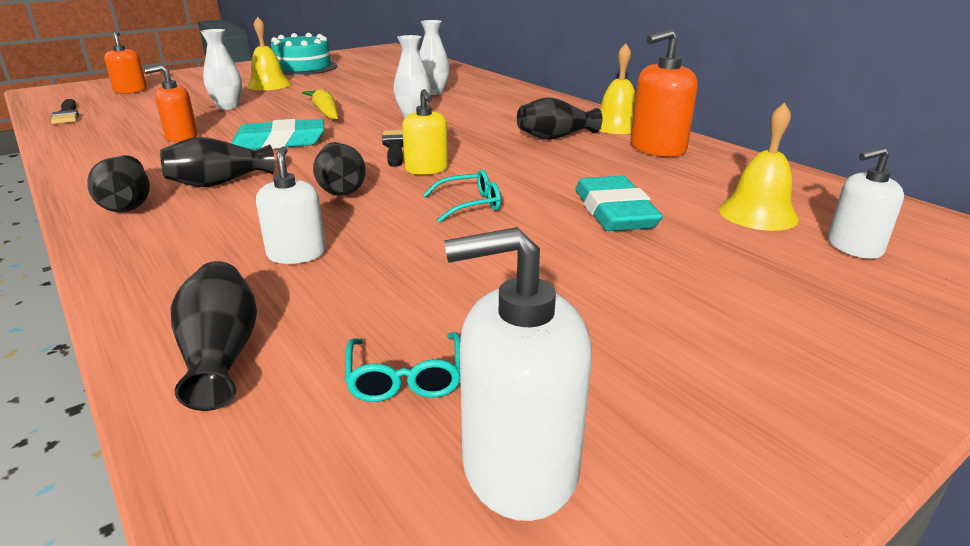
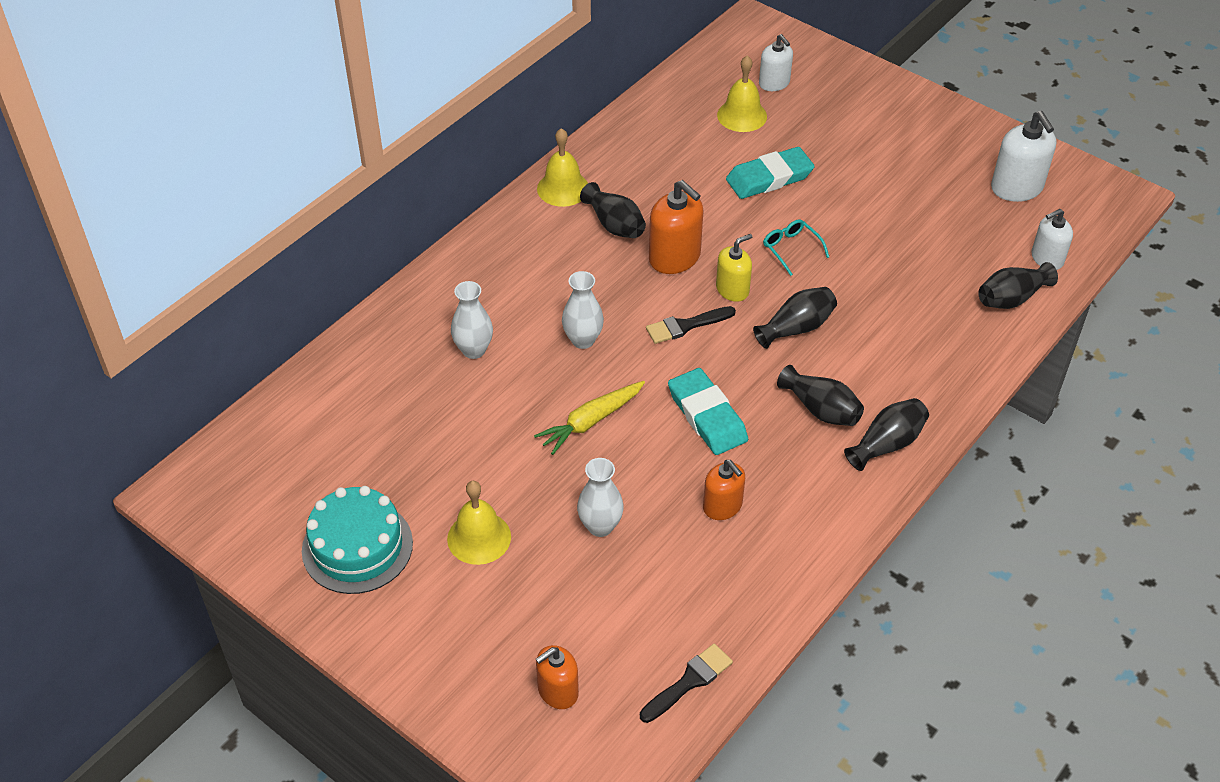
camera: 105 degrees left, 20 degrees up
white soap dispenser [256,147,326,264] -> white soap dispenser moved to [1031,209,1073,270]
turquoise glasses [345,332,460,402] -> none
orange soap dispenser [631,29,698,157] -> orange soap dispenser moved to [649,180,703,274]

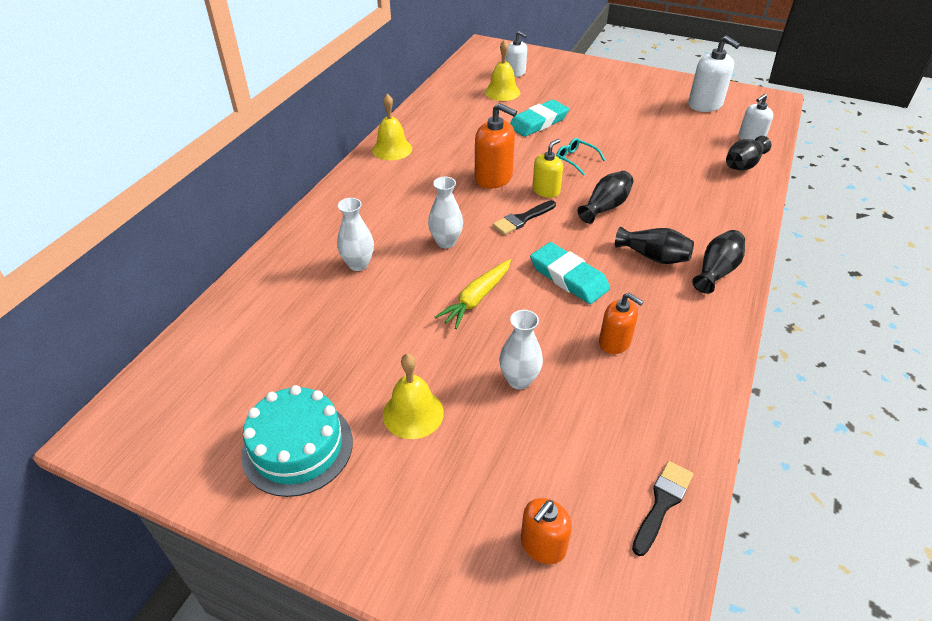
camera: 15 degrees left, 5 degrees down
black vase [580,182,646,238] -> none

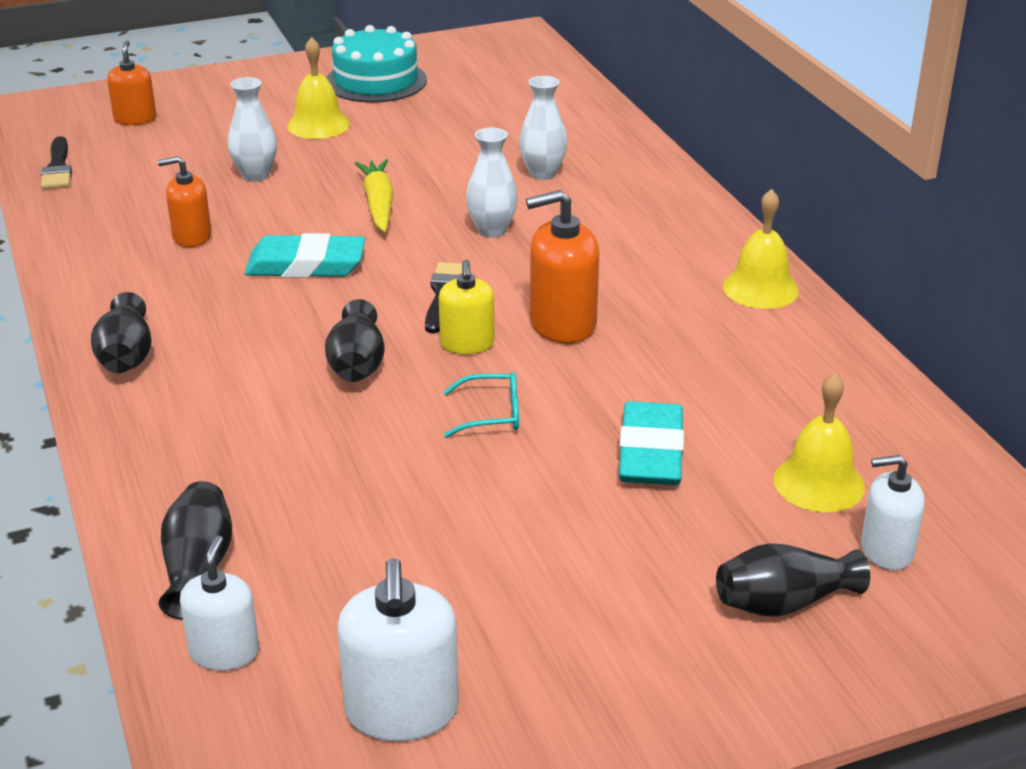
camera: 135 degrees right, 10 degrees down
black vase [615,226,694,264] -> black vase moved to [716,543,870,617]
white soap dispenser [688,36,740,112] -> white soap dispenser turned 105 degrees counterclockwise [337,558,459,741]

